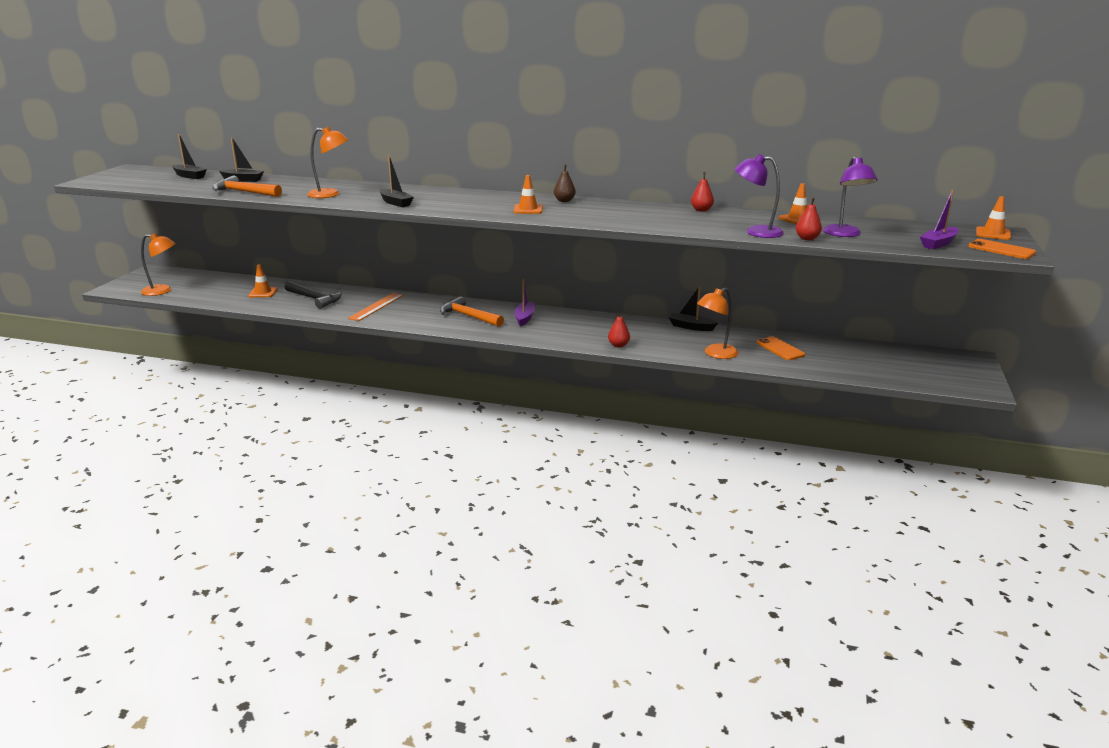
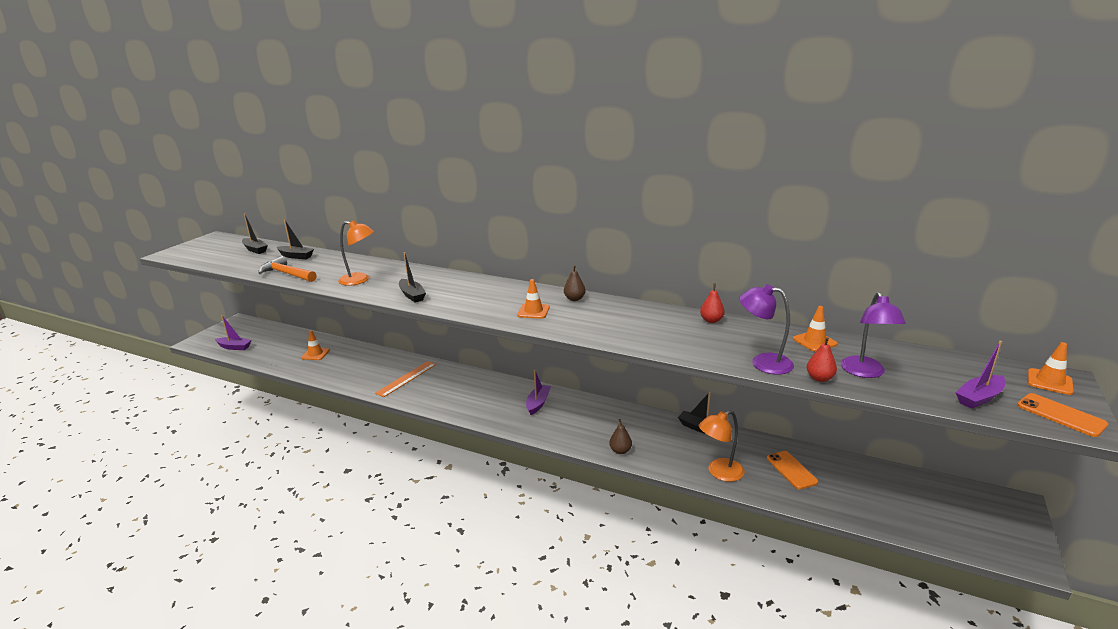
camera: 10 degrees right, 0 degrees up
orange lamp [141,233,176,296] -> purple boat [215,315,252,350]
black hammer [284,281,342,309] -> none
orange hammer [440,296,504,327] -> none
red pear [608,310,630,347] -> brown pear [609,419,632,454]

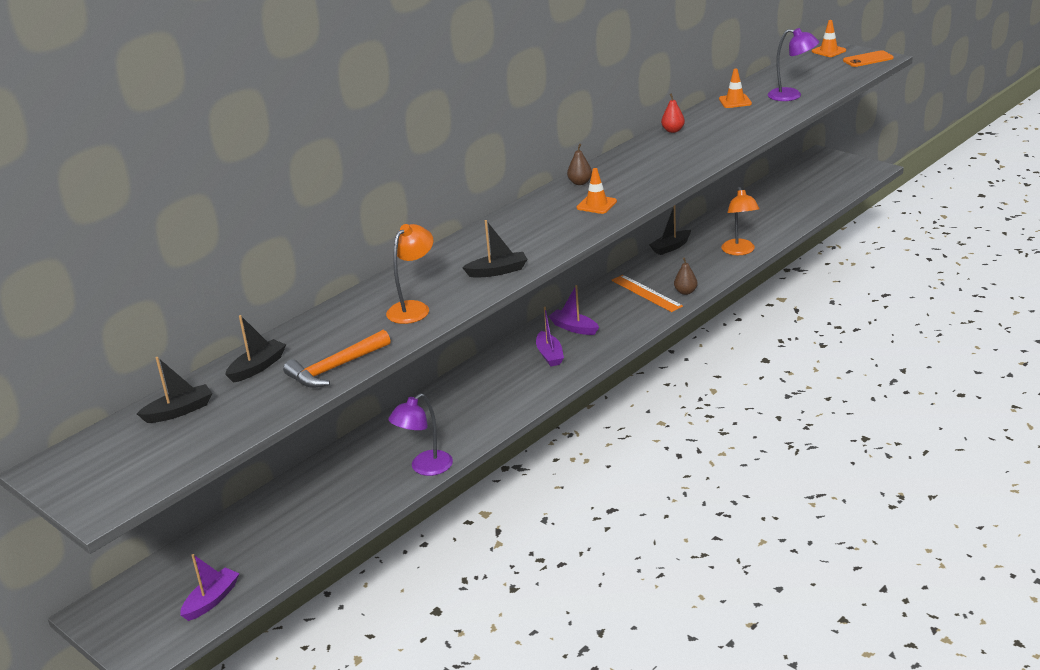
camera: 70 degrees left, 5 degrees up
orange traffic cone [301,330,330,360] -> none
orange ruler [375,361,436,397] -> orange ruler moved to [611,275,683,312]
purple lamp [739,284,794,375] -> purple lamp moved to [388,393,453,476]
orange phone [767,451,818,489] -> none
red pear [807,337,837,382] -> none
purple boat [956,341,1006,409] -> purple boat moved to [536,307,564,366]

